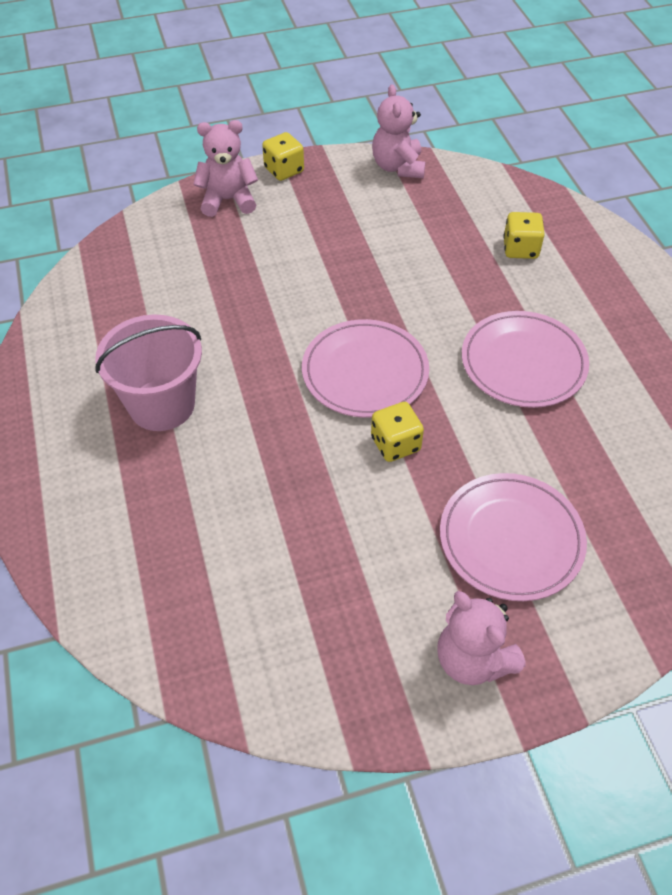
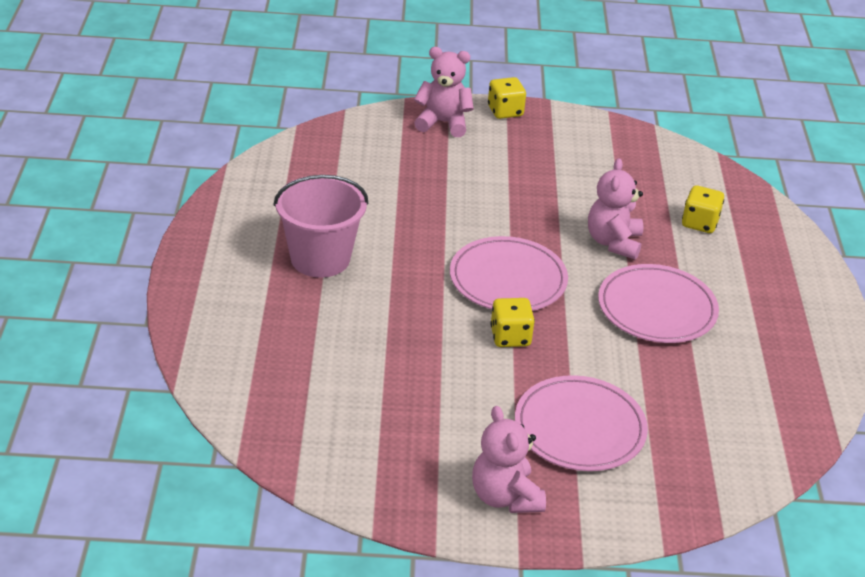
camera: 15 degrees right, 15 degrees down
pink teddy bear [372,84,425,178] -> pink teddy bear moved to [588,158,643,260]

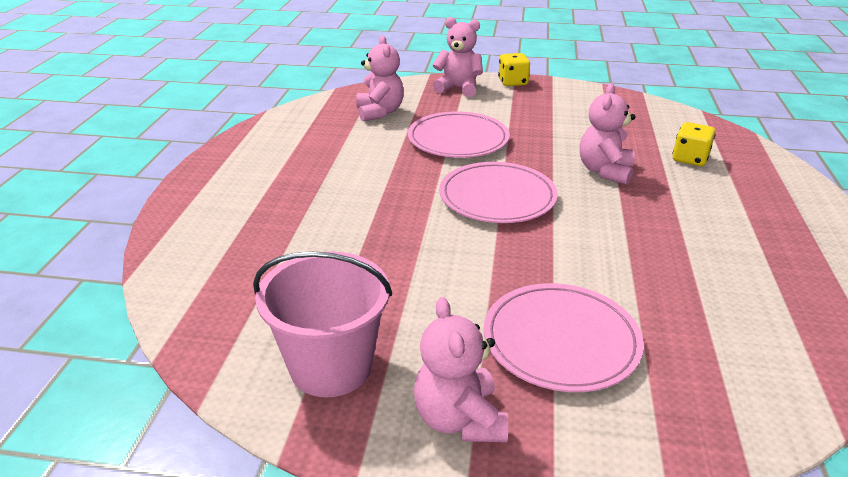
camera: 10 degrees right, 5 degrees down
pink bucket [273,175,368,278] -> pink bucket moved to [253,251,392,397]
yellow dice [490,298,535,347] -> none
pink plate [598,264,719,343] -> pink plate moved to [408,111,510,158]
none -> pink teddy bear [356,36,404,121]

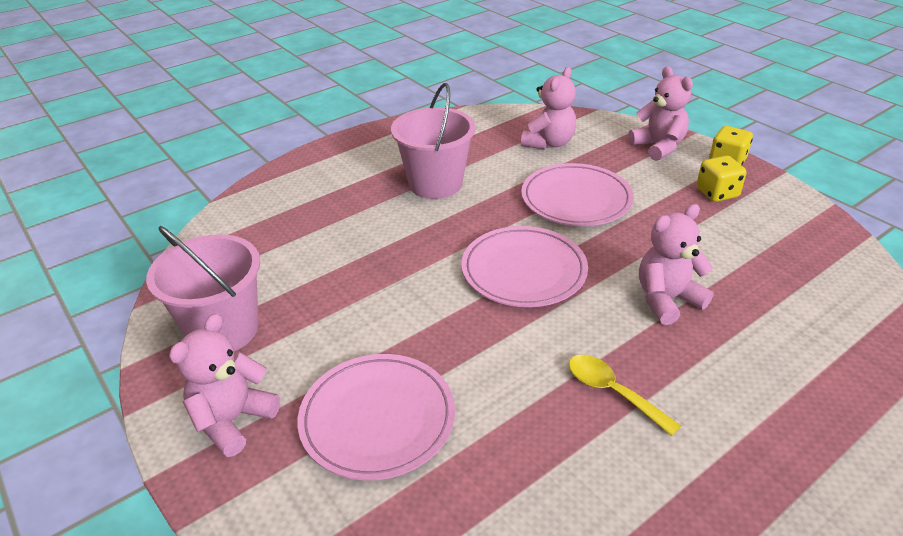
camera: 45 degrees right, 5 degrees up
yellow dice [673,122,716,166] -> yellow dice moved to [697,156,747,202]
none -> pink bucket [391,83,475,199]
none -> yellow spoon [569,355,681,436]

